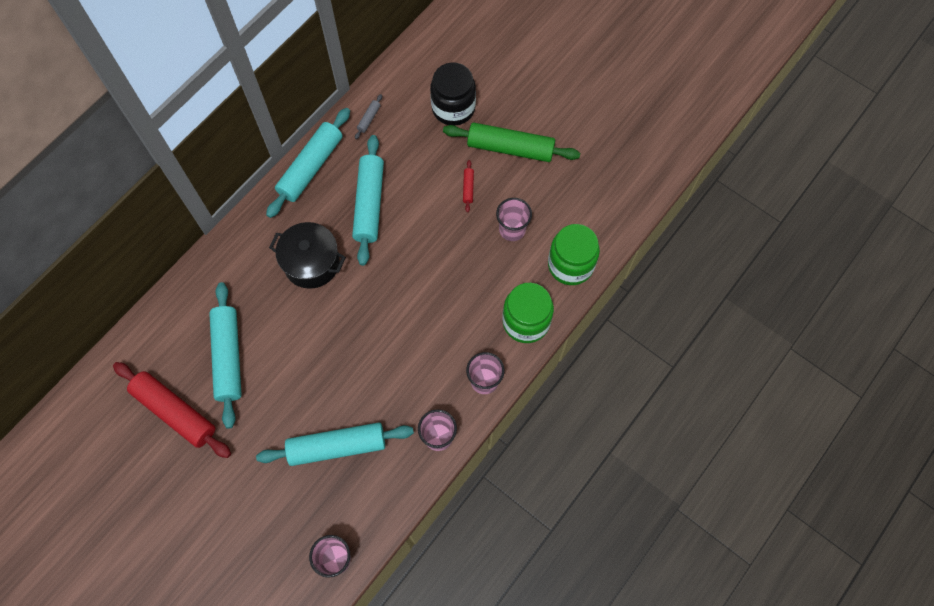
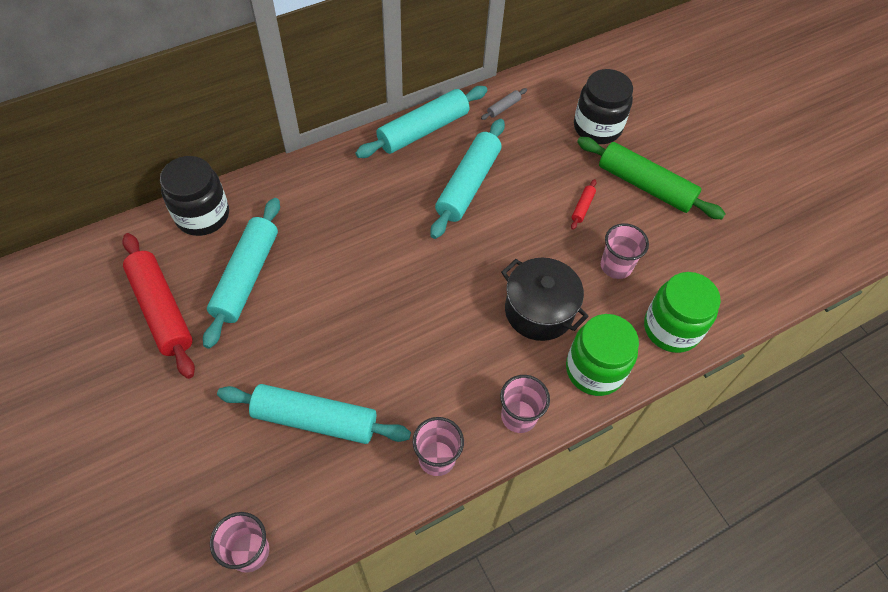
camera: 20 degrees right, 10 degrees down
black pot [269,222,346,289] -> black pot moved to [501,258,589,341]
none -> black jar [160,156,229,236]

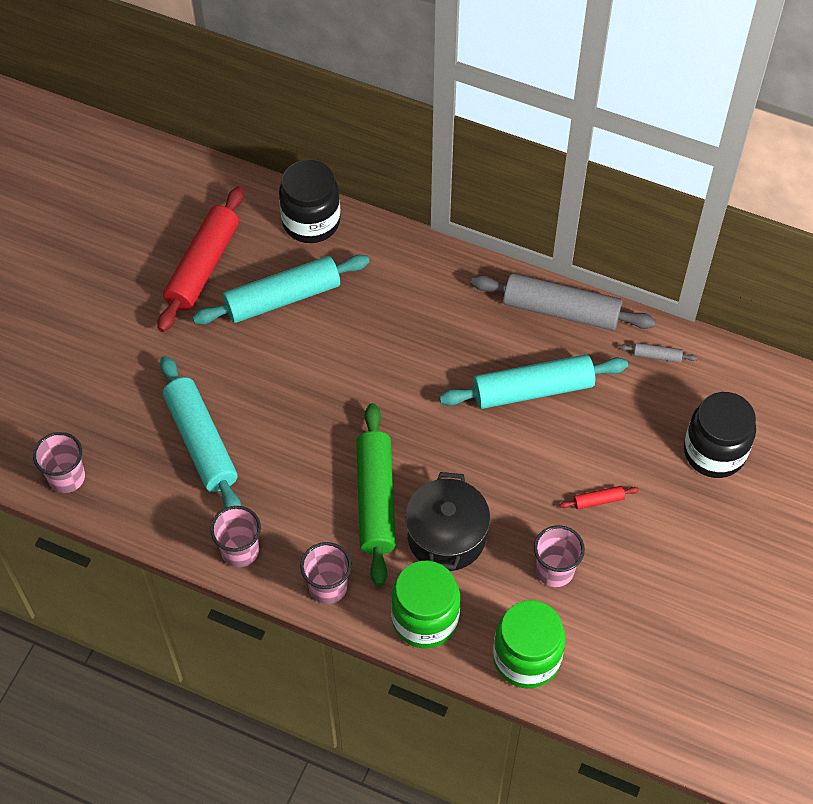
camera: 55 degrees right, 0 degrees up
turquoise rolling pin [355,86,487,158] -> grey rolling pin [471,273,656,331]
green rolling pin [577,137,725,219] -> green rolling pin moved to [356,403,396,586]

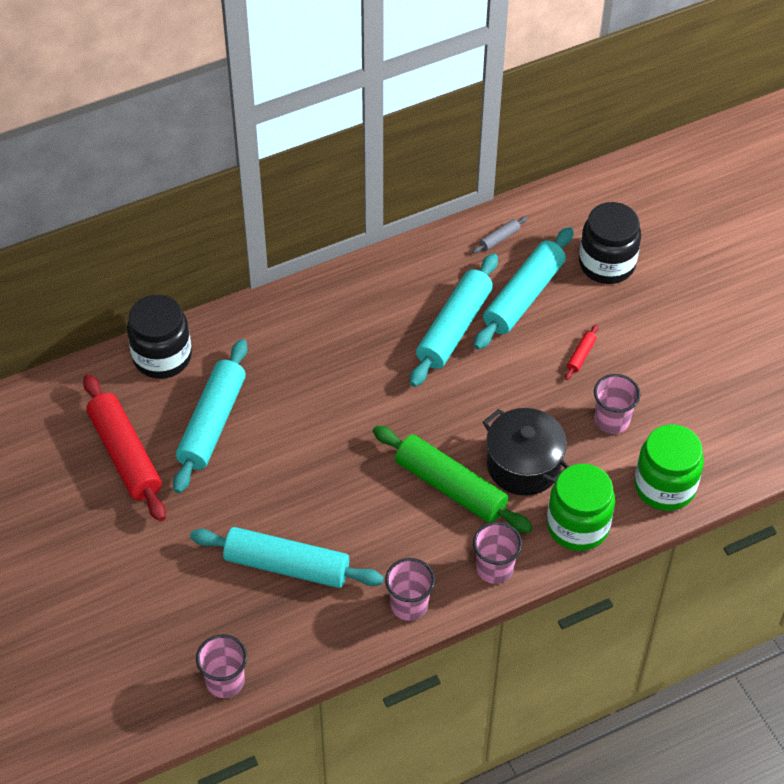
camera: 50 degrees left, 5 degrees down
grey rolling pin [471,273,656,331] -> none
none -> turquoise rolling pin [474,227,574,350]

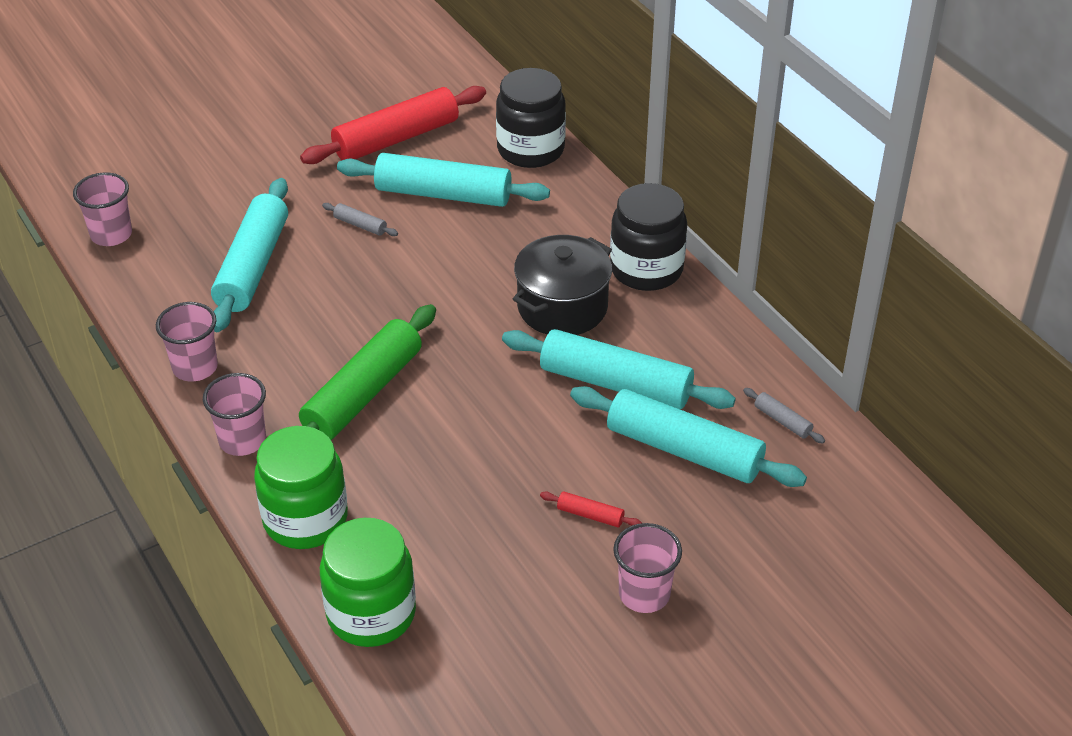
camera: 85 degrees right, 10 degrees down
black pot [483,408,569,496] -> black pot moved to [513,235,612,335]
black jar [579,202,641,284] -> black jar moved to [610,183,687,291]
pink cup [594,374,640,434] -> pink cup moved to [613,523,682,613]
none -> grey rolling pin [322,203,398,236]

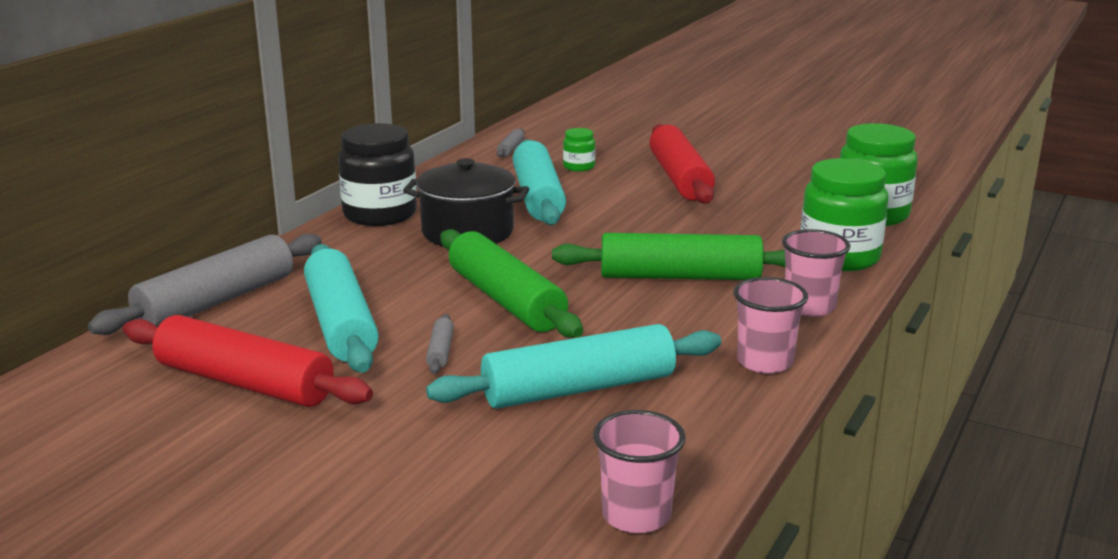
camera: 120 degrees left, 20 degrees down
black jar [496,68,566,168] -> grey rolling pin [88,234,322,335]
red rolling pin [540,491,642,527] -> red rolling pin [649,124,715,204], size x2.45
turquoise rolling pin [570,386,807,487] -> green jar [563,128,595,172]
pink cup [613,523,682,613] -> none
none -> green rolling pin [441,229,583,338]

